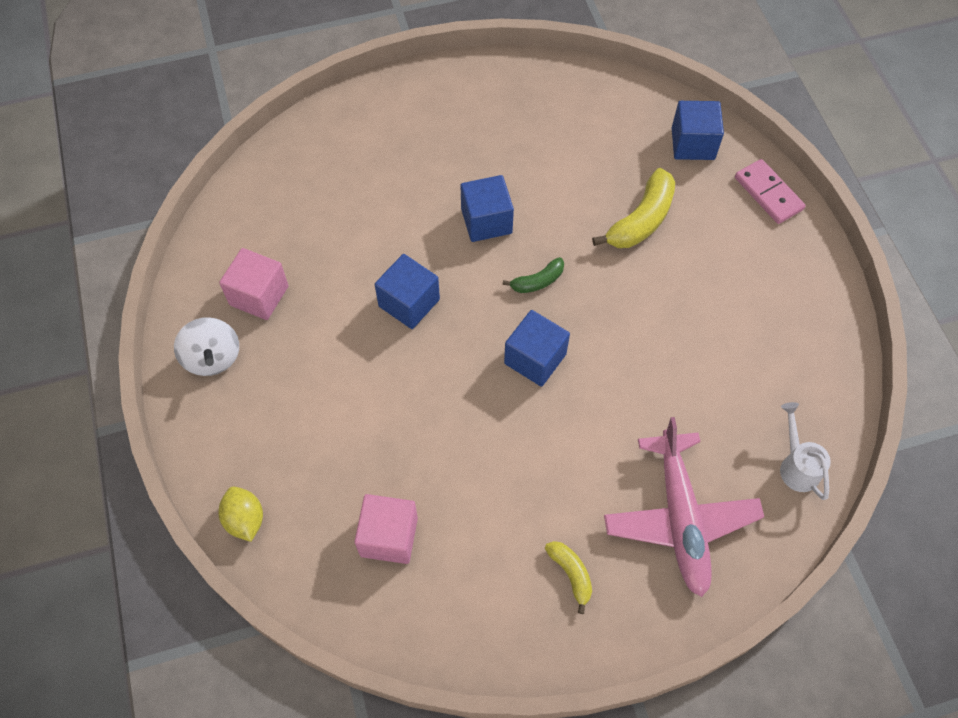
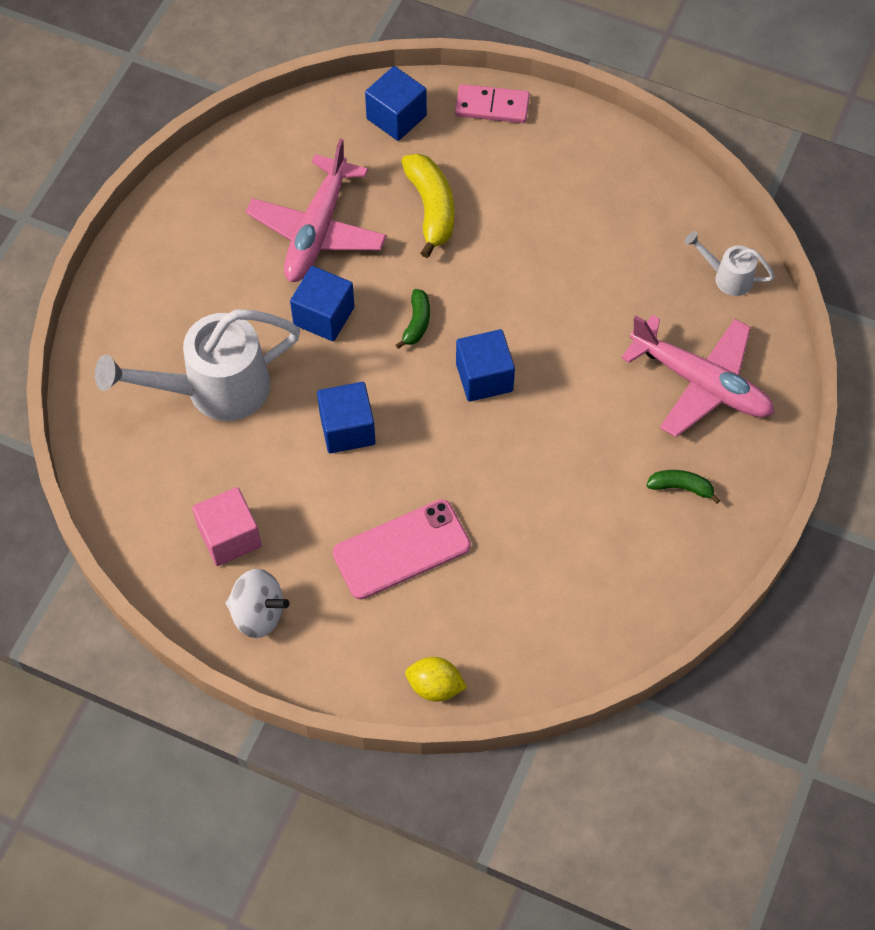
camera: 50 degrees left, 0 degrees up
pink cube [354,494,418,564] -> none
yellow banana [545,541,592,614] -> green banana [646,470,720,504]
none -> white watering can [95,309,300,421]
none -> pink plane [246,138,387,282]
none -> pink phone [332,499,471,600]

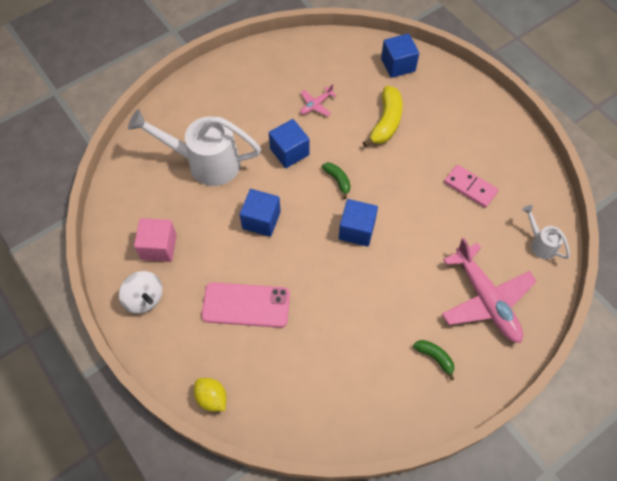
camera: 30 degrees right, 0 degrees up
pink plane [246,138,387,282] -> pink plane [300,84,337,116], size x0.45
green banana [396,289,430,349] -> green banana turned 75 degrees counterclockwise [322,163,351,199]
pink domino [455,84,530,123] -> pink domino moved to [444,165,499,208]

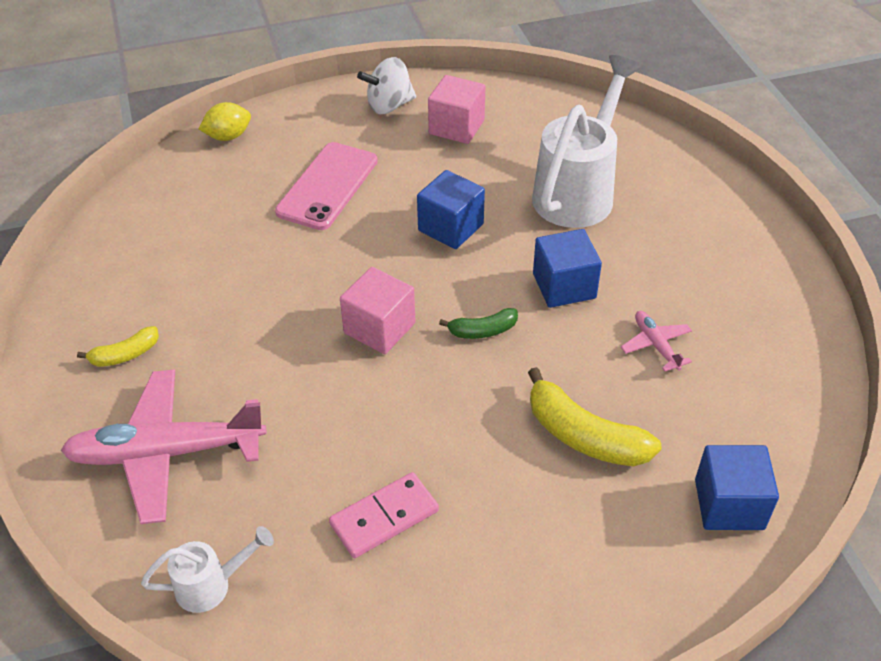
camera: 110 degrees right, 15 degrees down
blue cube [339,199,378,246] -> pink cube [340,267,415,354]
green banana [413,340,454,380] -> yellow banana [77,326,159,367]

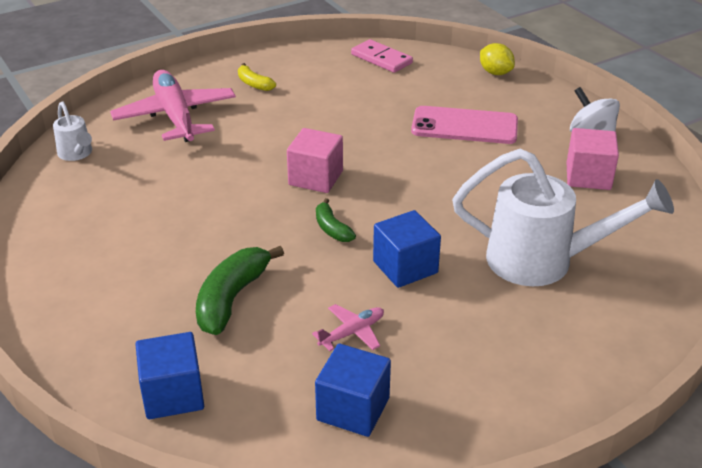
camera: 75 degrees right, 10 degrees down
pink domino [329,472,439,558] -> pink domino moved to [351,39,413,73]
blue cube [417,170,485,249] -> blue cube moved to [315,344,391,437]
yellow banana [528,367,662,467] -> green banana [196,246,284,335]

